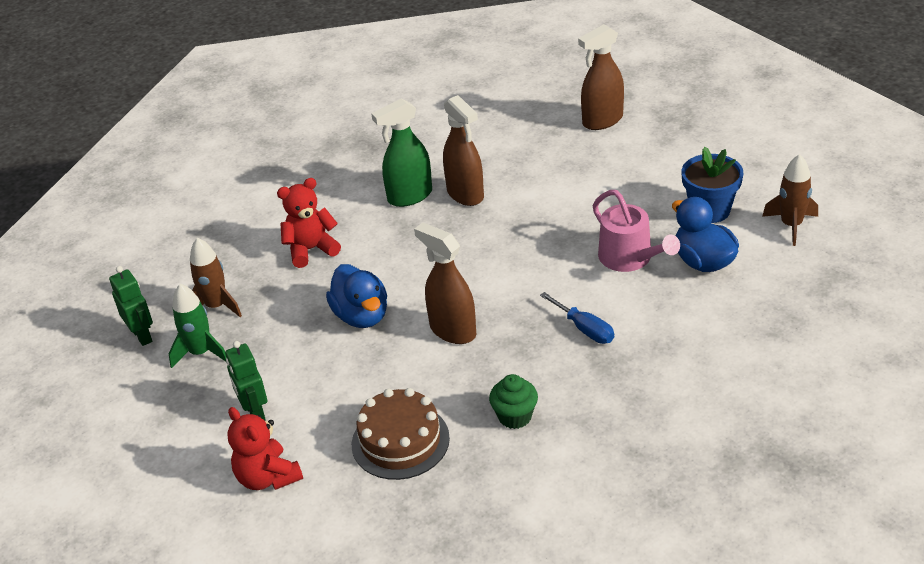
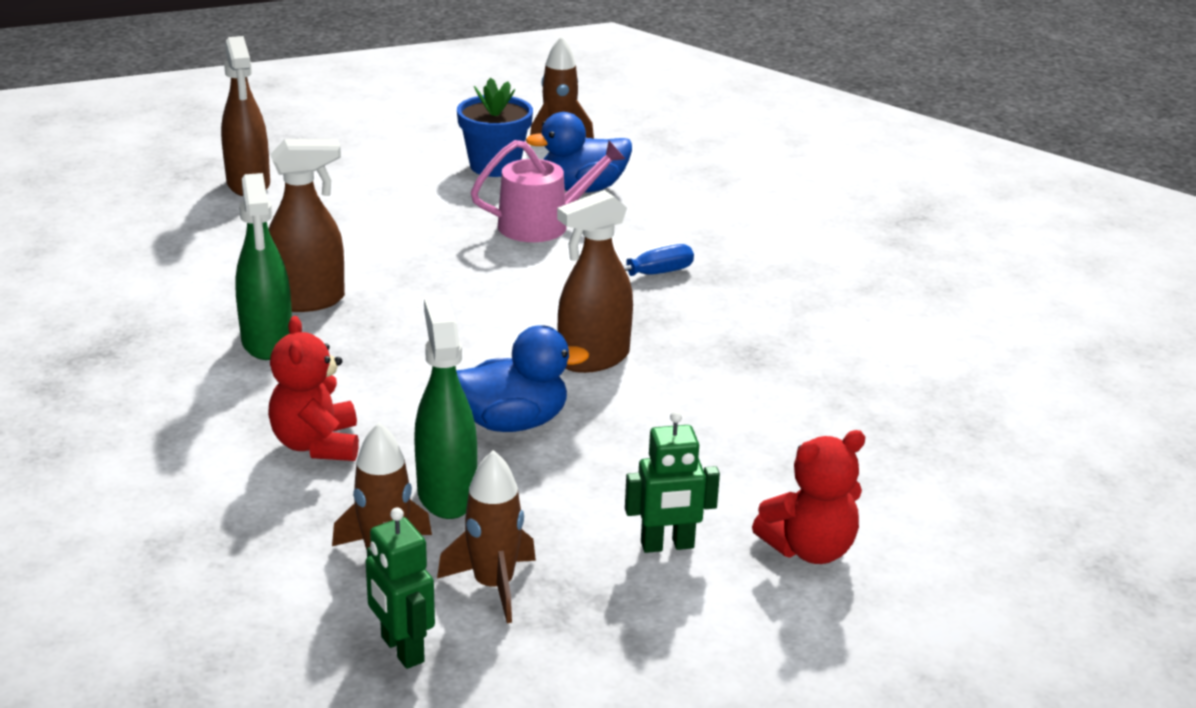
camera: 80 degrees left, 10 degrees down
green robot [109,266,153,346] -> green robot turned 105 degrees counterclockwise [366,507,435,669]
green rocket [169,284,226,368] -> brown rocket [437,450,536,623]
brown cake [352,388,450,480] -> none
green cupcake [489,374,538,429] -> none
none -> green spray bottle [414,297,477,519]

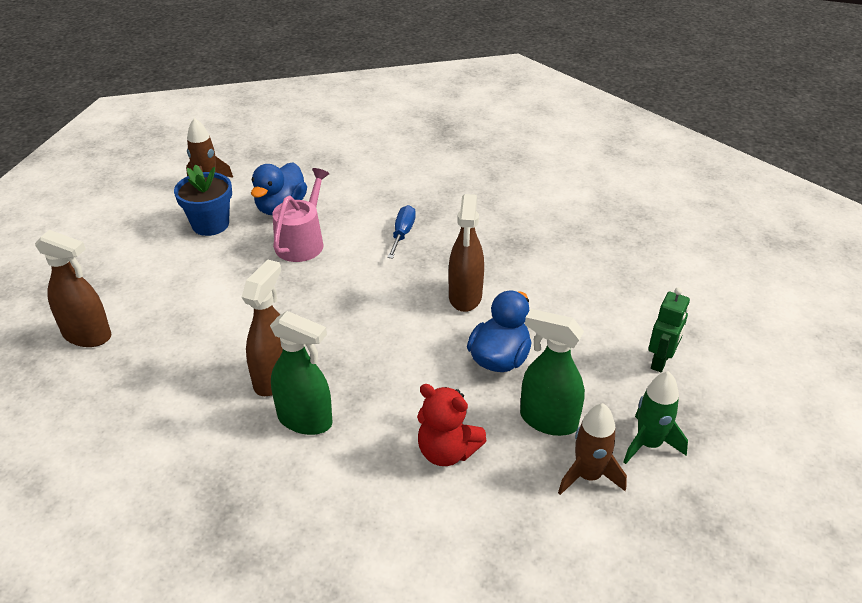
camera: 50 degrees left, 10 degrees up
green robot [366,507,435,669] -> none
brown rocket [437,450,536,623] -> green rocket [623,371,688,464]
red teddy bear [752,430,865,564] -> none

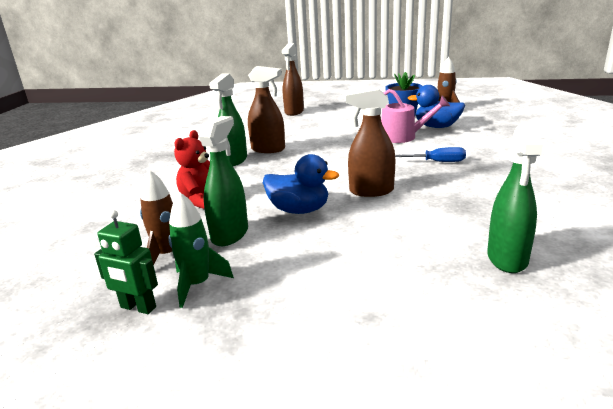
camera: 85 degrees right, 15 degrees down
green robot [648,287,690,372] -> green robot moved to [94,210,158,314]
none -> green spray bottle [487,125,543,273]

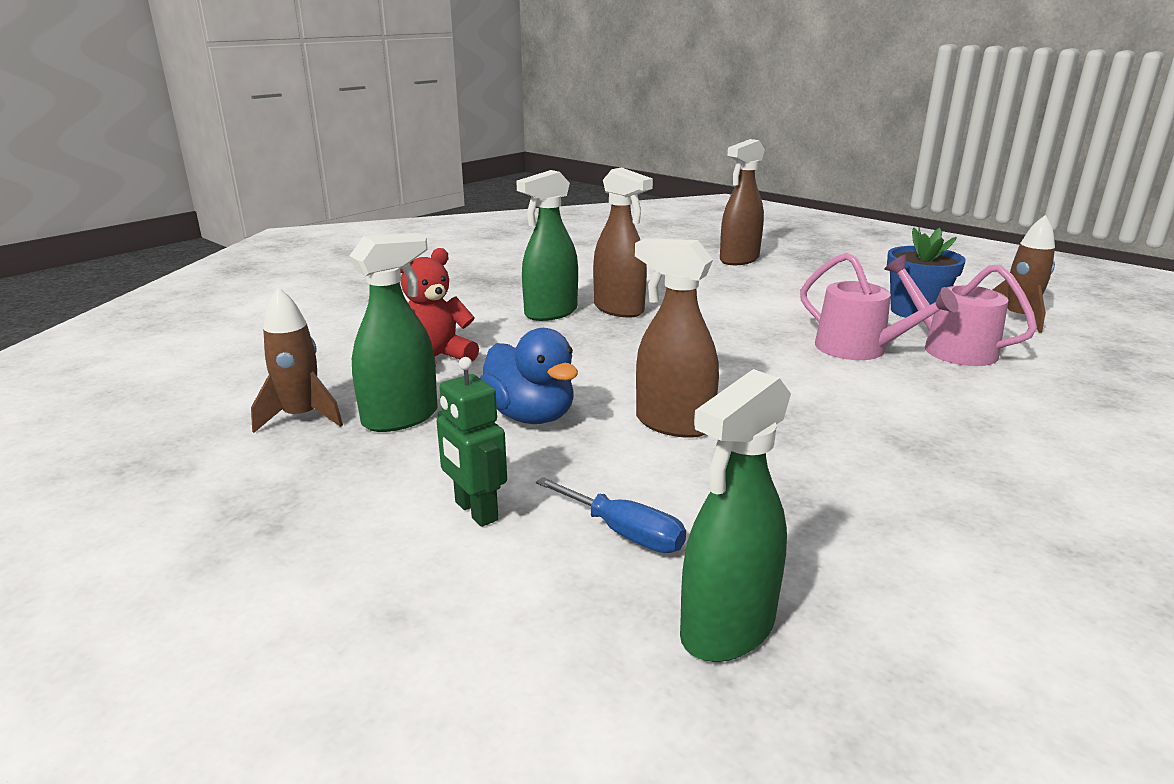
camera: 30 degrees right, 0 degrees up
green robot [94,210,158,314] -> green robot moved to [437,357,507,527]
green rocket [168,192,234,308] -> none
blue screwdriver [395,147,466,162] -> blue screwdriver moved to [536,477,686,553]
blue duck [408,85,465,128] -> pink watering can [884,254,1037,366]

